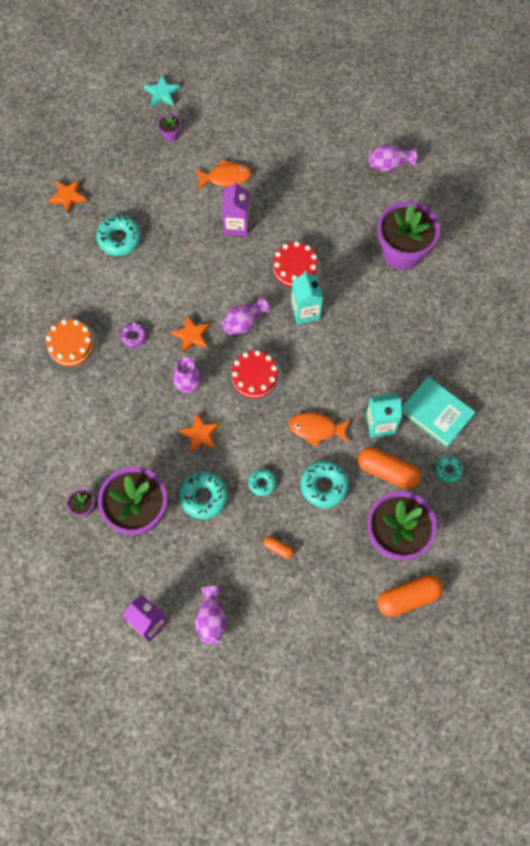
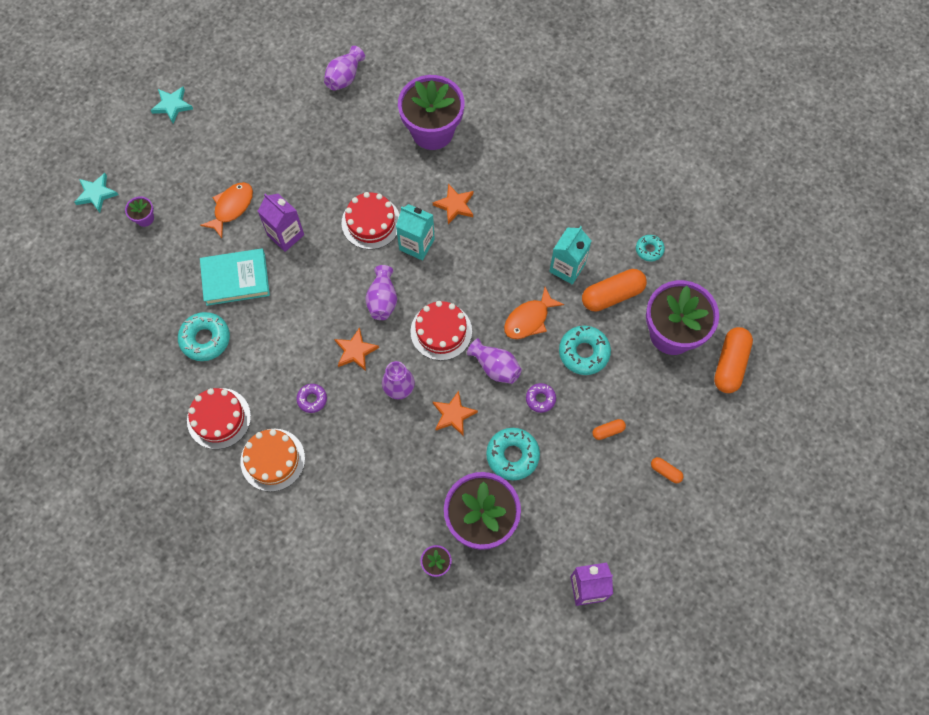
camera: 50 degrees left, 0 degrees up
orange star [48,180,87,214] -> orange star moved to [433,184,473,224]
purple vase [195,586,227,644] -> purple vase moved to [467,338,522,384]
turquoise donut [249,469,276,496] -> purple donut [526,383,556,413]
turquoise book [401,377,475,448] -> turquoise book moved to [200,248,270,306]
none -> turquoise star [150,87,193,124]
none -> red cake [187,388,251,449]
none -> orange capsule [651,457,683,483]

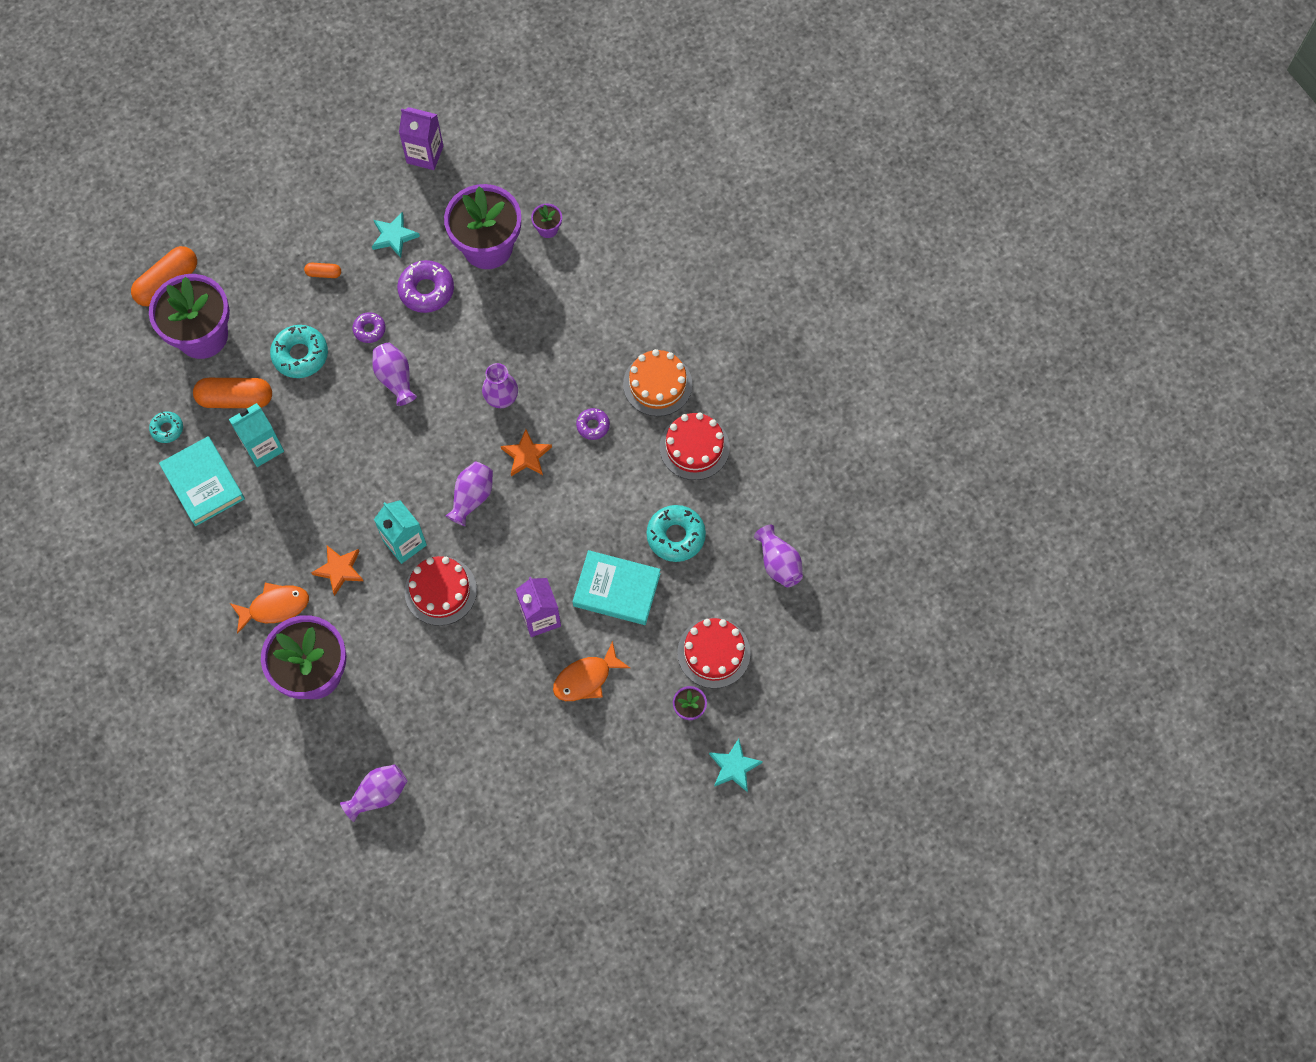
camera: 155 degrees left, 0 degrees up
turquoise star [150,87,193,124] -> turquoise star moved to [372,212,420,258]
red cake [410,301,472,361] -> red cake moved to [677,618,751,688]
orange star [433,391,478,436] -> none
turquoise donut [486,428,540,480] -> purple donut [397,260,454,313]
orange fish [504,287,564,339] -> orange fish moved to [230,583,309,634]
orange capsule [651,457,683,483] -> none
none -> turquoise book [159,436,245,526]
none -> purple vase [754,525,803,587]

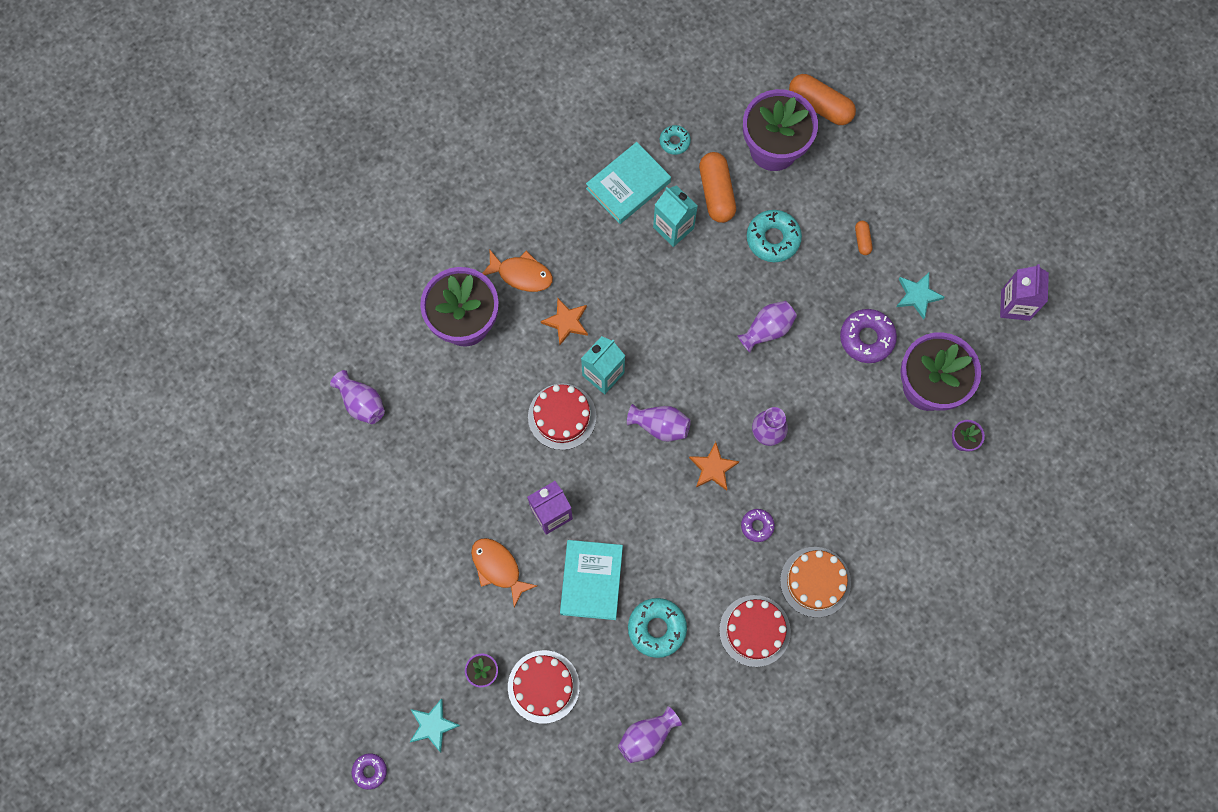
camera: 80 degrees right, 5 degrees up
orange fish [230,583,309,634] -> orange fish turned 45 degrees counterclockwise [483,250,553,292]
purple donut [353,312,386,343] -> purple donut moved to [352,753,387,790]

